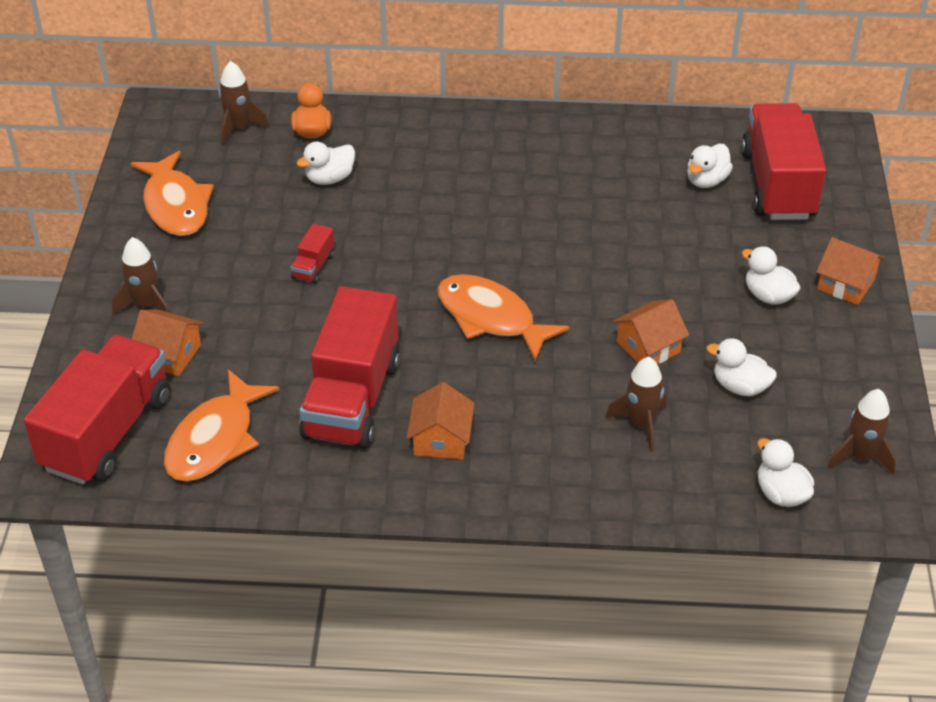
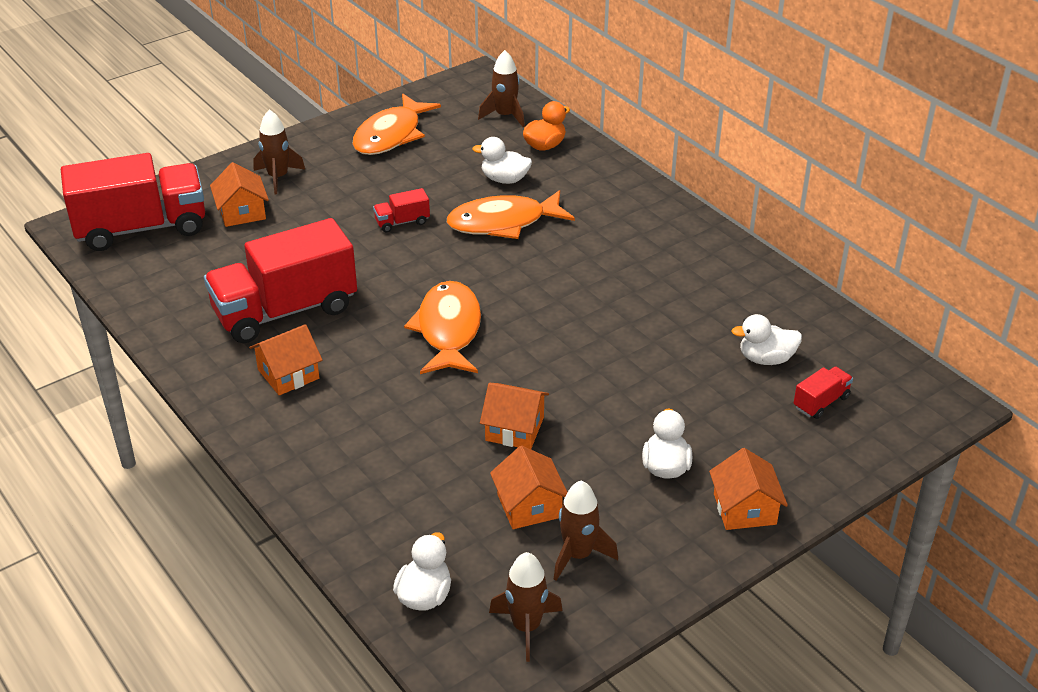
camera: 50 degrees right, 5 degrees down
orange fish [164,369,280,481] -> orange fish moved to [447,190,575,239]
brown rocket [605,357,667,452] -> brown rocket moved to [554,480,618,581]
white duck [706,338,777,396] -> orange house [490,446,568,529]
red truck [741,103,826,220] -> red truck [794,366,853,419], size x0.41

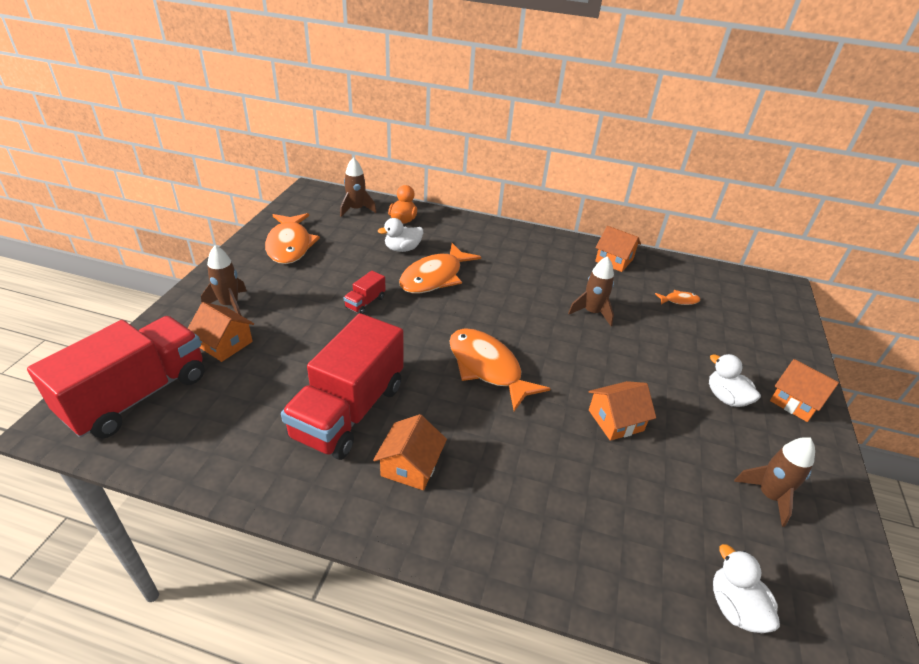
camera: 40 degrees left, 0 degrees up
brown rocket [489,552,563,662] -> brown rocket moved to [568,256,614,326]
orange house [490,446,568,529] -> orange house moved to [595,226,641,272]
white duck [731,314,802,365] -> orange fish [655,290,700,305]
red truck [794,366,853,419] -> none

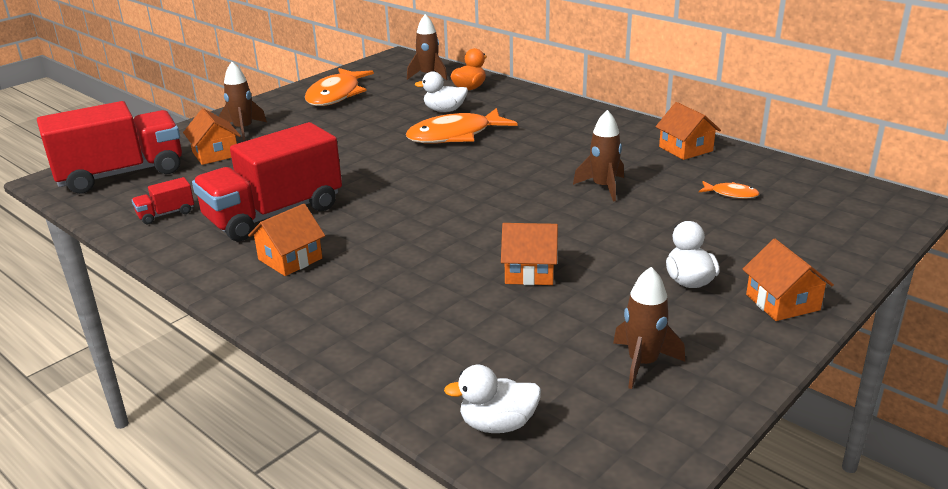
camera: 30 degrees right, 10 degrees down
red truck [343,271,385,314] -> red truck moved to [132,177,194,224]
orange fish [449,328,551,411] -> none
white duck [713,544,780,633] -> white duck turned 105 degrees counterclockwise [444,365,541,433]

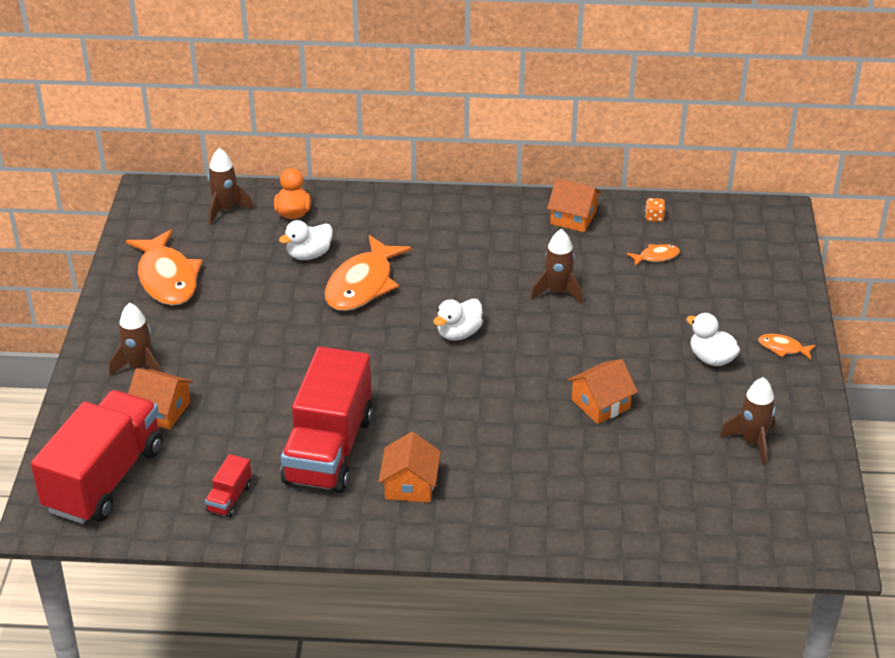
camera: 40 degrees left, 10 degrees up
white duck [444,365,541,433] -> white duck moved to [433,299,483,341]
orange house [743,239,834,321] -> orange fish [758,334,816,360]
none -> orange dice [645,198,665,222]

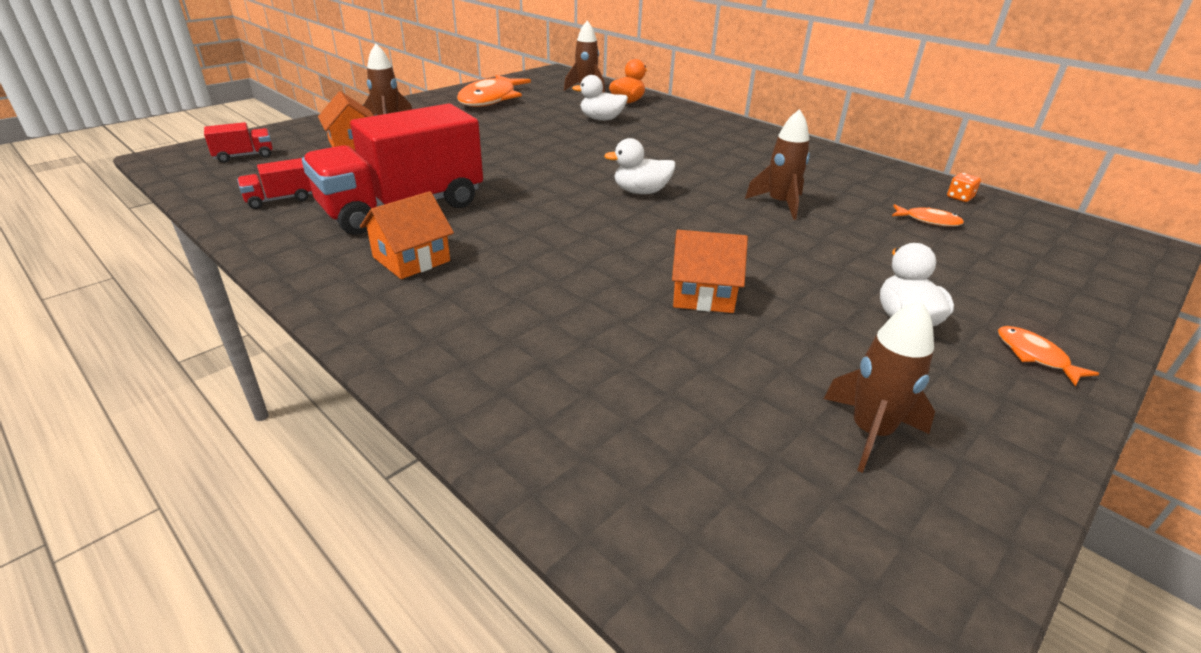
camera: 40 degrees right, 5 degrees down
red truck [31,390,162,524] -> red truck [204,122,272,163], size x0.41
orange fish [325,235,411,311] -> none
orange house [547,179,601,232] -> none

